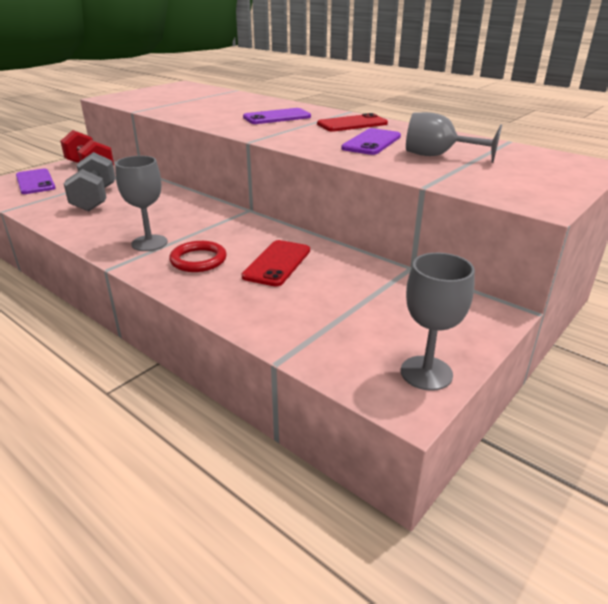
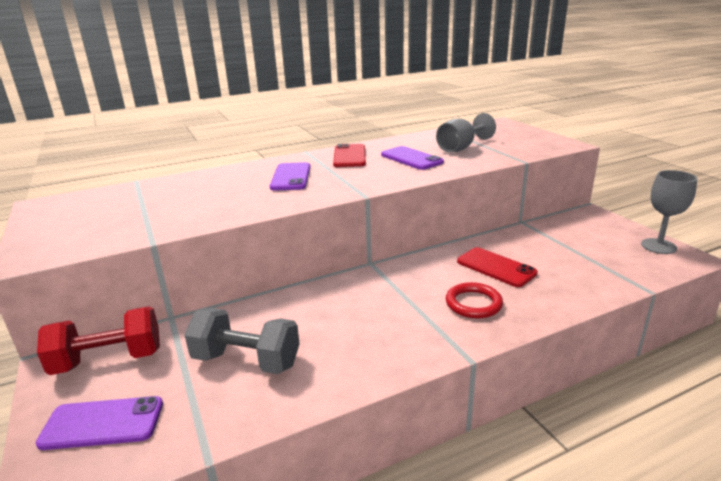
camera: 65 degrees left, 5 degrees down
grey goblet [115,156,168,251] -> none

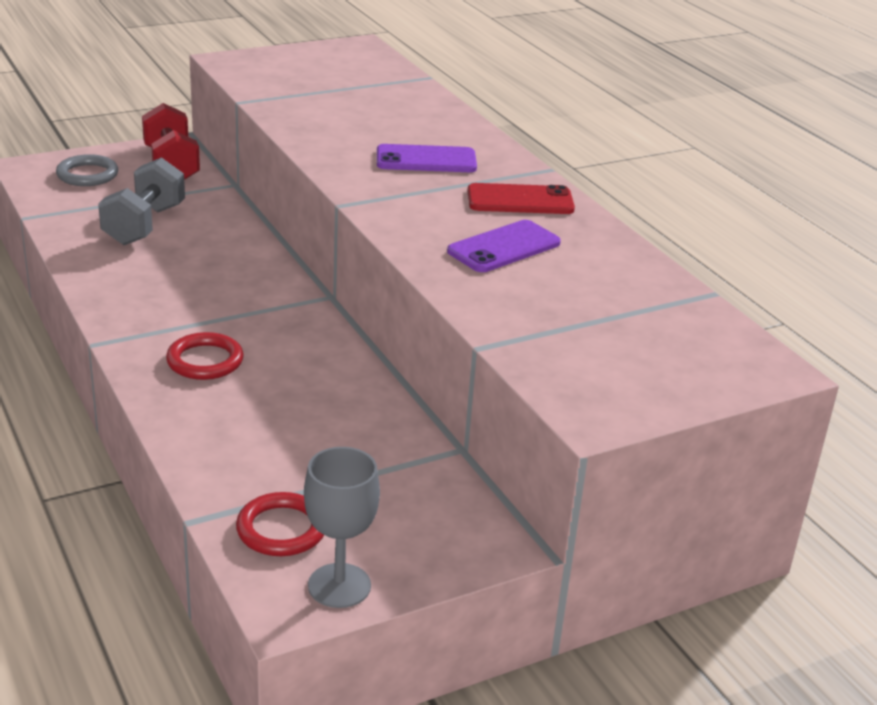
camera: 85 degrees right, 5 degrees up
purple phone [36,396,163,450] -> grey ring [56,154,118,186]
grey goblet [436,113,496,152] -> none
red phone [457,247,538,287] -> none
none -> red ring [236,492,324,556]

